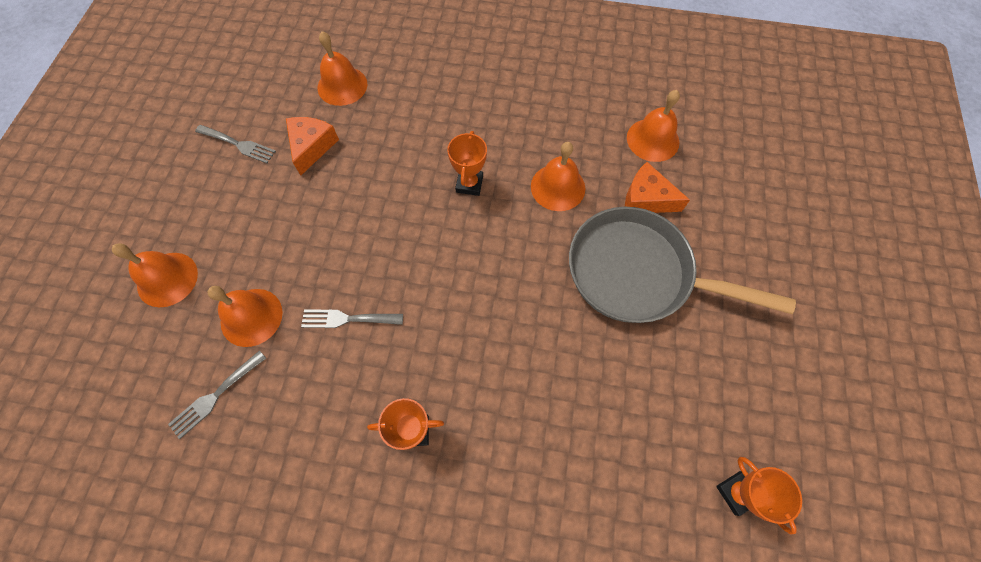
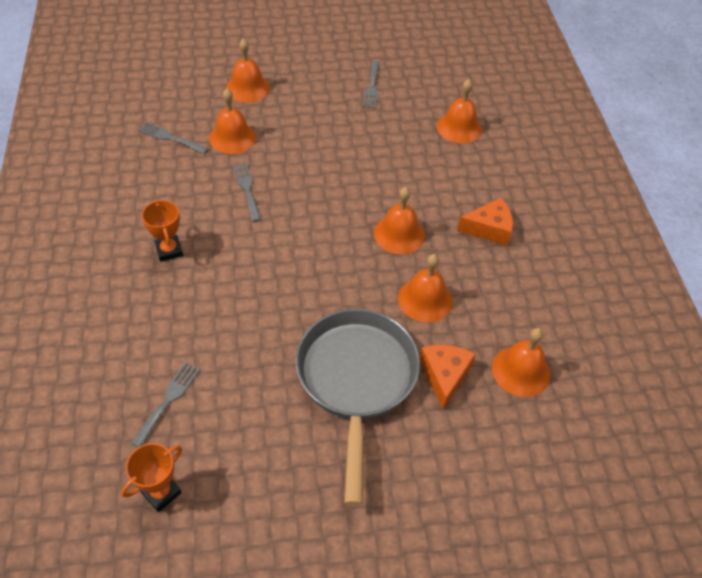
camera: 70 degrees right, 15 degrees down
orange cheese [286,117,339,175] -> orange cheese moved to [457,198,513,246]
orange trophy [447,131,487,196] -> orange bell [374,187,425,254]
none -> grey fork [131,362,200,447]

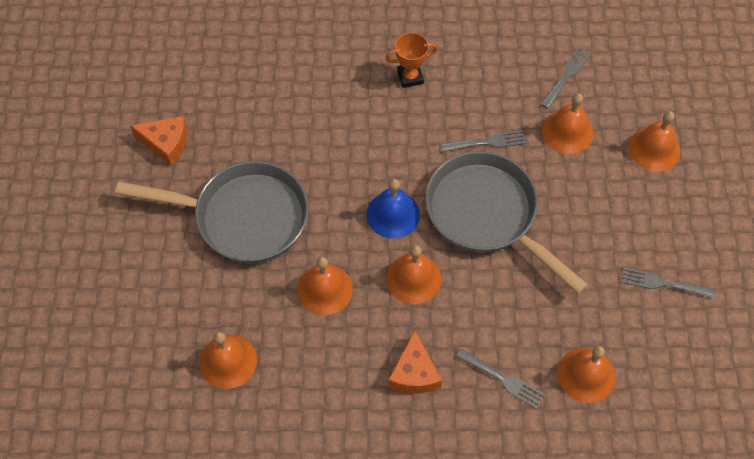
camera: 100 degrees right, 10 degrees up
orange trophy [121,443,182,512] -> none
grey fork [131,362,200,447] -> grey fork moved to [456,349,545,409]
orange cheese [420,345,476,409] -> orange cheese moved to [131,116,187,166]
none -> blue bell [366,179,420,239]
none -> grey pan [425,151,588,294]

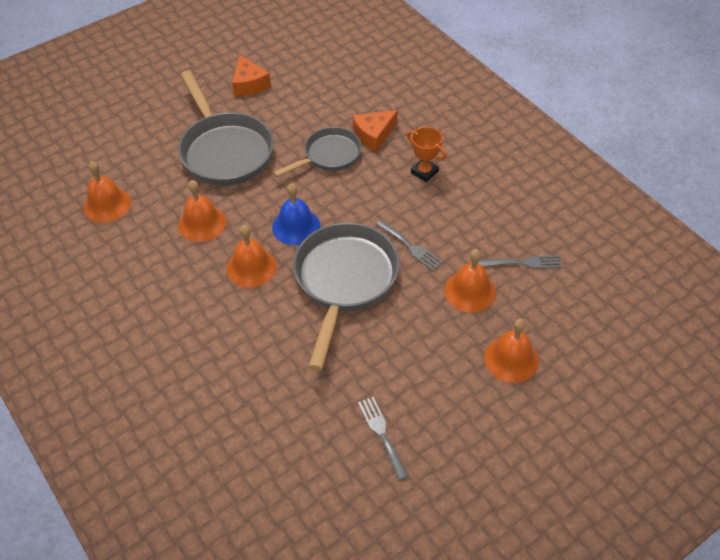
camera: 55 degrees right, 10 degrees down
orange cheese [388,330,442,393] -> orange cheese moved to [353,110,398,152]
grey fork [456,349,545,409] -> none
orange bell [557,346,615,403] -> none
none -> grey pan [273,127,362,177]

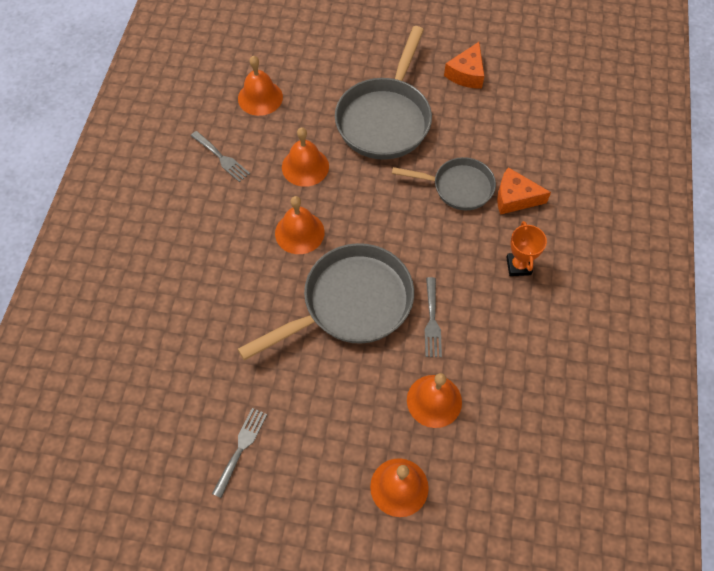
camera: 45 degrees right, 10 degrees up
blue bell [272,183,320,245] -> none
grey fork [478,255,562,269] -> grey fork moved to [191,131,250,182]

